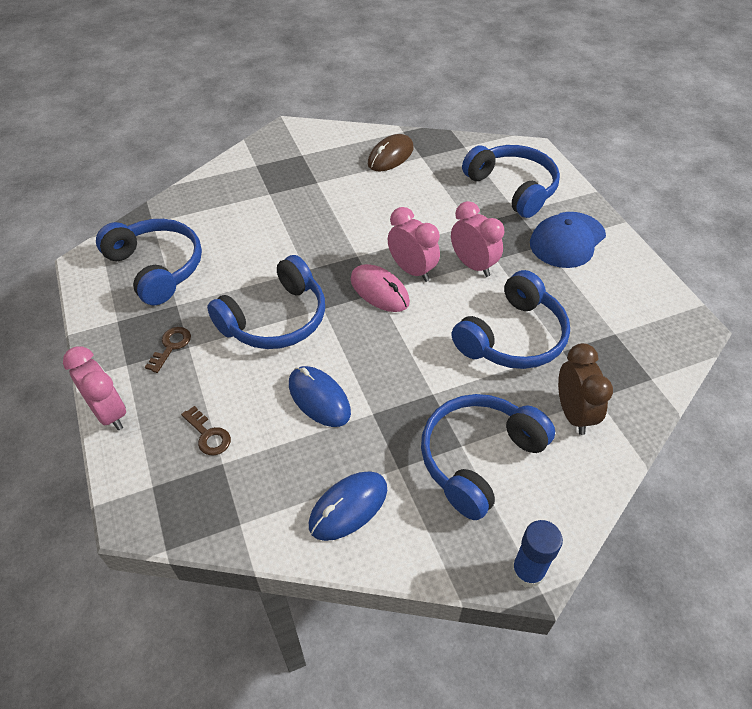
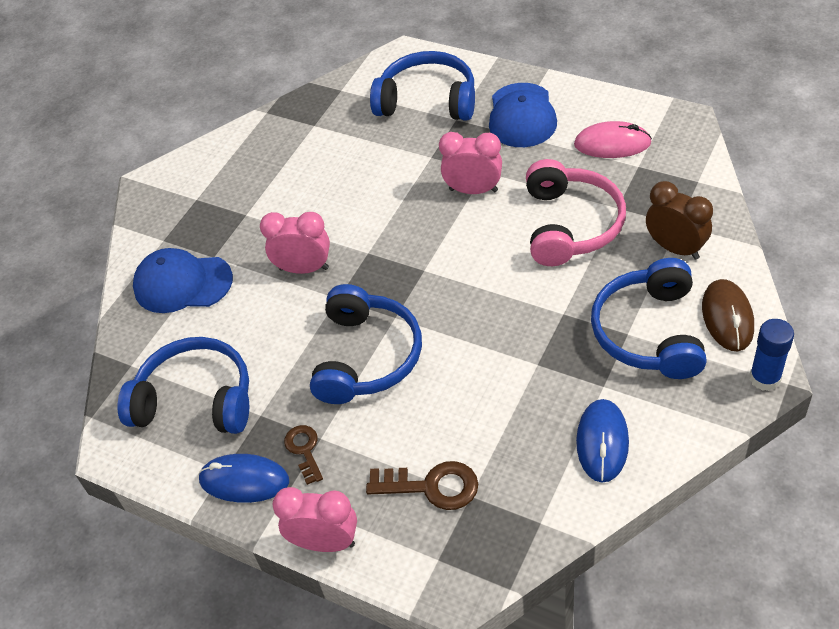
camera: 35 degrees left, 0 degrees up
brown key [181,406,231,455] -> brown key [366,461,478,510], size x1.55
blue mouse [289,366,351,427] -> blue mouse moved to [198,454,289,503]
pink mouse [350,264,410,312] -> pink mouse moved to [574,121,652,158]
brown mouse [368,134,414,171] -> brown mouse moved to [702,279,754,351]
pink clock [388,207,440,282] -> pink clock moved to [260,212,330,274]
blue headphones [452,270,570,369] -> pink headphones [526,159,626,266]
none -> blue cap [133,248,233,313]

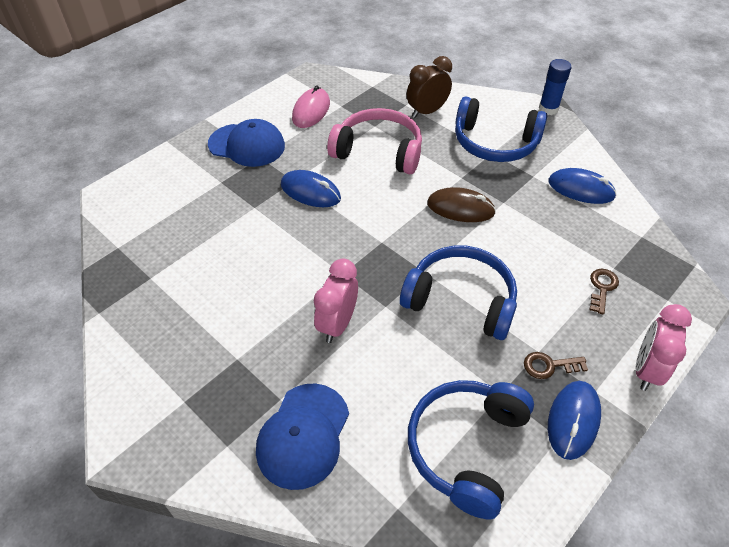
camera: 80 degrees left, 0 degrees up
brown key [366,461,478,510] -> brown key [589,269,619,315], size x0.64
blue headphones [370,51,475,121] -> none
pink clock [439,132,502,194] -> blue mouse [281,170,341,207]
brown mouse [702,279,754,351] -> brown mouse moved to [427,187,496,222]

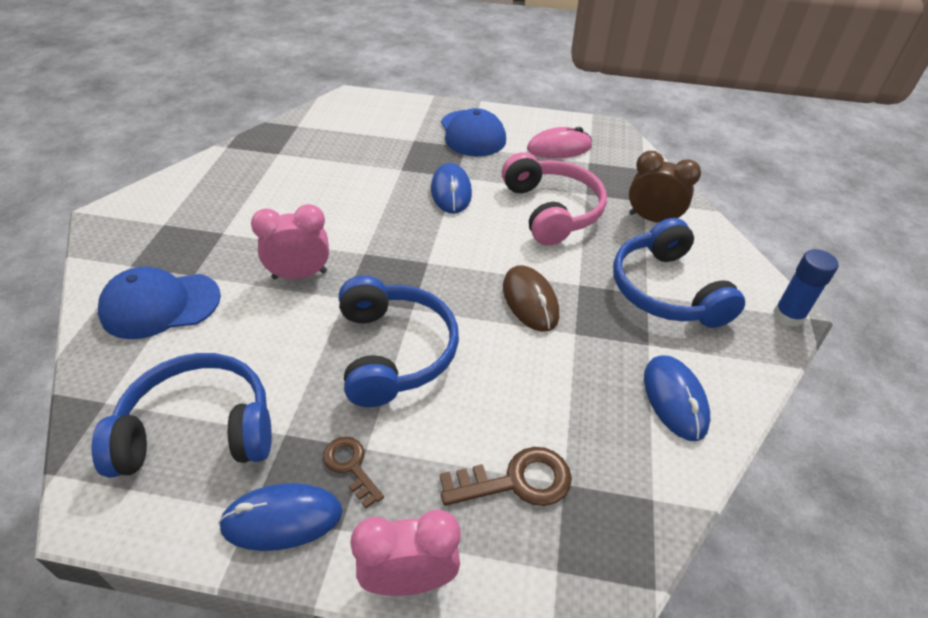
camera: 55 degrees right, 5 degrees down
brown key [589,269,619,315] -> brown key [440,447,572,506], size x1.55

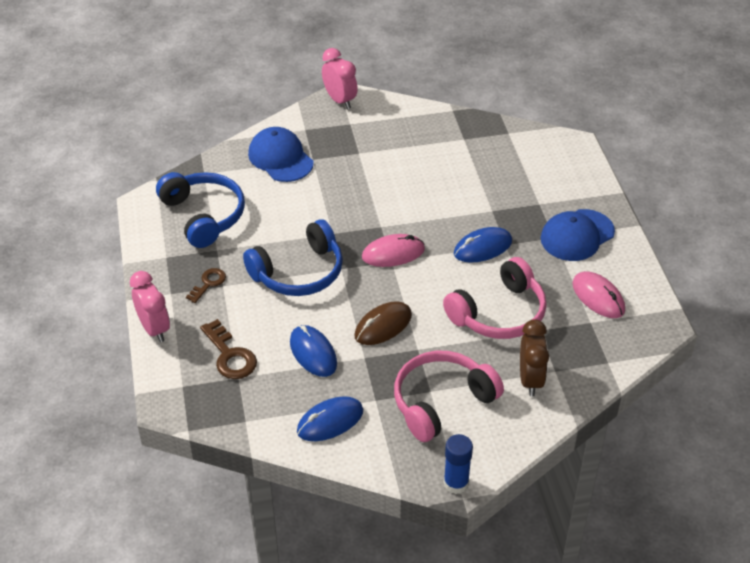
camera: 70 degrees right, 0 degrees up
blue mouse [218,483,343,551] -> blue mouse moved to [290,325,337,377]
pink clock [251,204,329,279] -> pink clock moved to [322,48,358,109]
blue headphones [613,218,745,328] -> pink headphones [394,351,504,442]
none -> pink mouse [362,234,425,267]

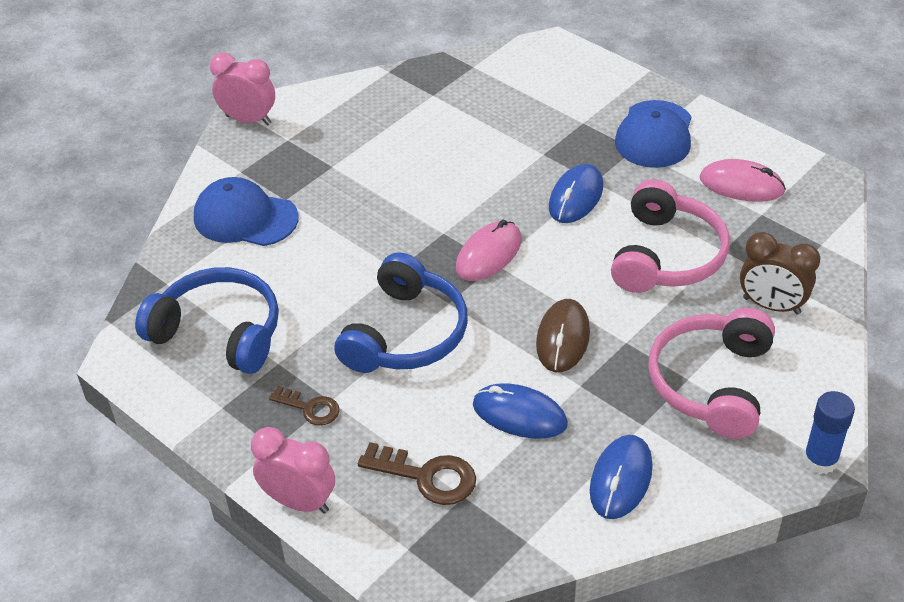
camera: 35 degrees left, 0 degrees up
brown key [186,268,226,303] -> brown key turned 120 degrees clockwise [269,386,340,425]
brown clock [520,319,549,396] -> brown clock turned 150 degrees clockwise [740,232,820,315]

